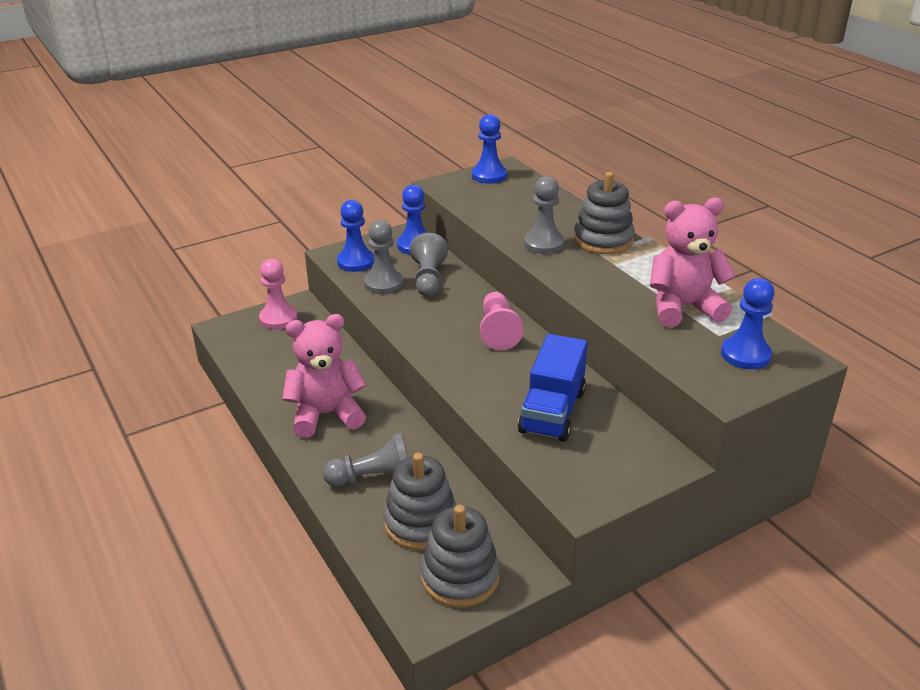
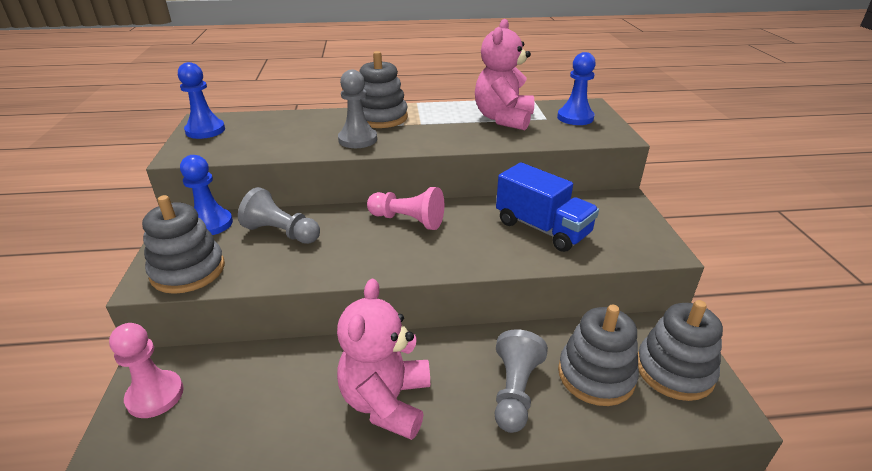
camera: 65 degrees left, 0 degrees up
blue pawn [337,200,374,272] -> grey stacking toy [142,195,225,294]
grey pawn [364,220,403,294] -> none

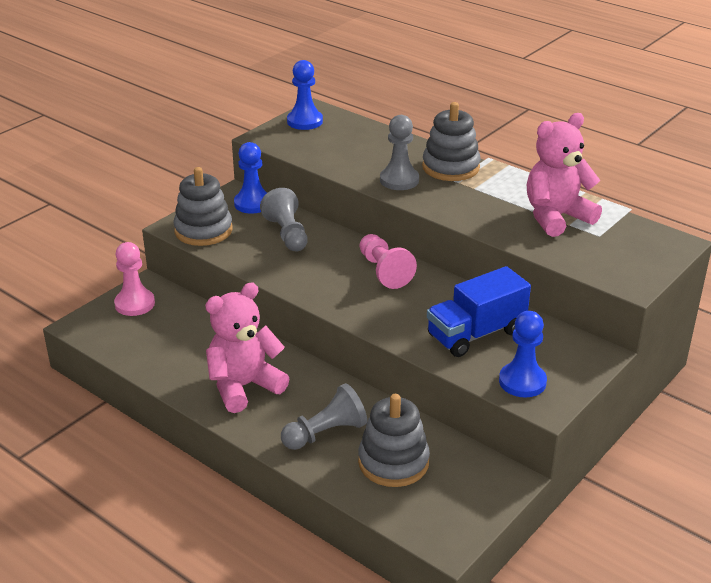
camera: 45 degrees right, 0 degrees up
blue truck [496,162,599,252] -> blue truck turned 60 degrees clockwise [427,266,531,357]
blue pawn [557,52,596,125] -> blue pawn moved to [499,311,547,397]
grey stacking toy [638,300,723,401] -> none

